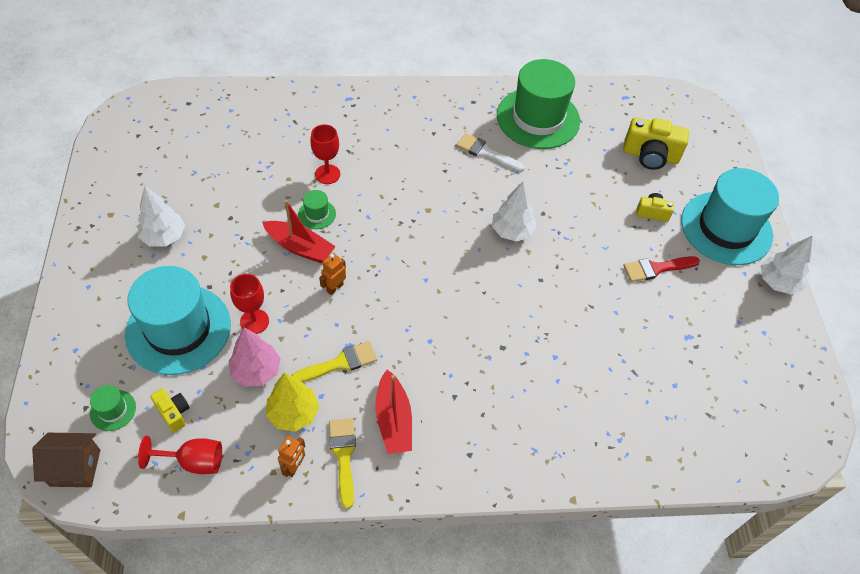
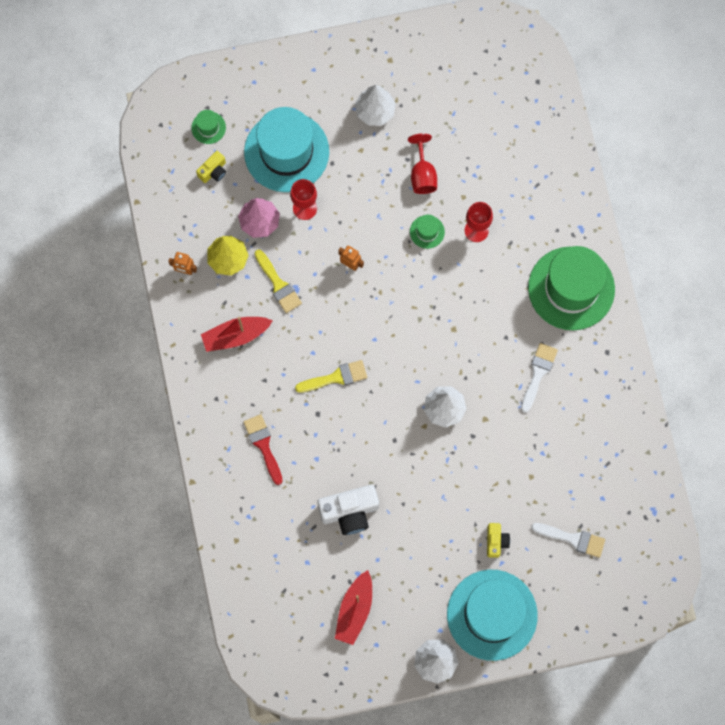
camera: 85 degrees right, 20 degrees up
brown house [32,433,100,487] -> none
red goblet [138,436,222,474] -> red goblet moved to [408,133,437,194]
red boat [262,200,336,263] -> red boat moved to [335,570,372,645]
yellow brush [329,418,356,509] -> yellow brush moved to [295,360,367,393]
green hat [497,59,580,149] -> green hat moved to [528,246,615,330]
yellow camera [623,117,689,170] -> white brush [531,523,605,558]
red brush [623,256,700,282] -> red brush moved to [244,414,283,485]
none -> white camera [317,485,379,535]

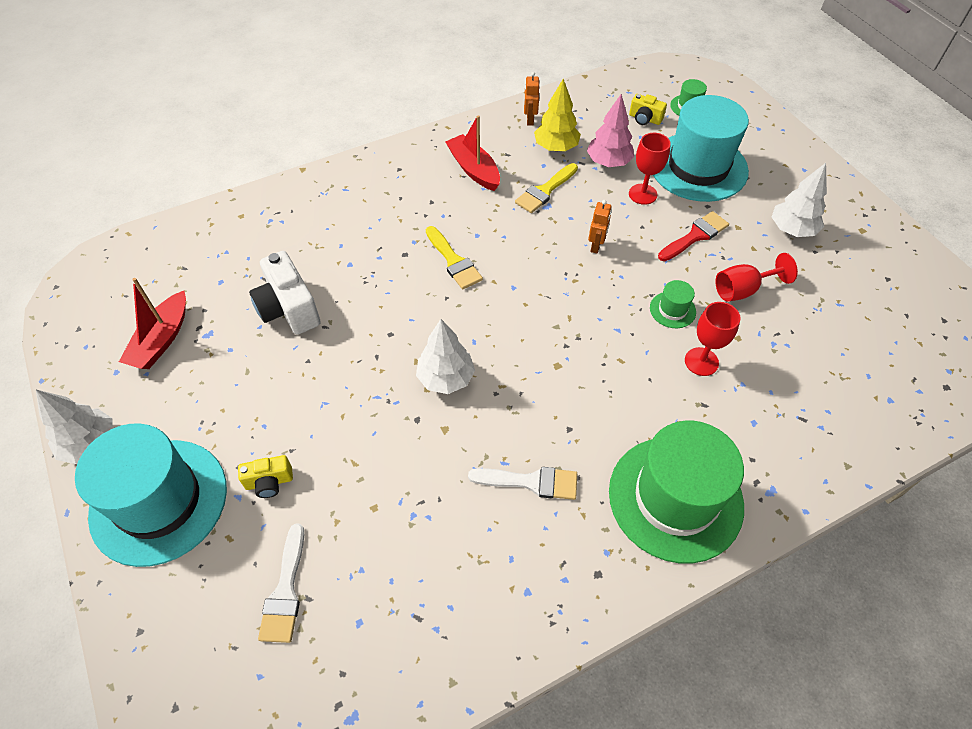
camera: 75 degrees right, 20 degrees down
red brush [244,414,283,485] -> red brush moved to [658,211,729,261]
red boat [335,570,372,645] -> red boat turned 75 degrees counterclockwise [119,278,186,369]

